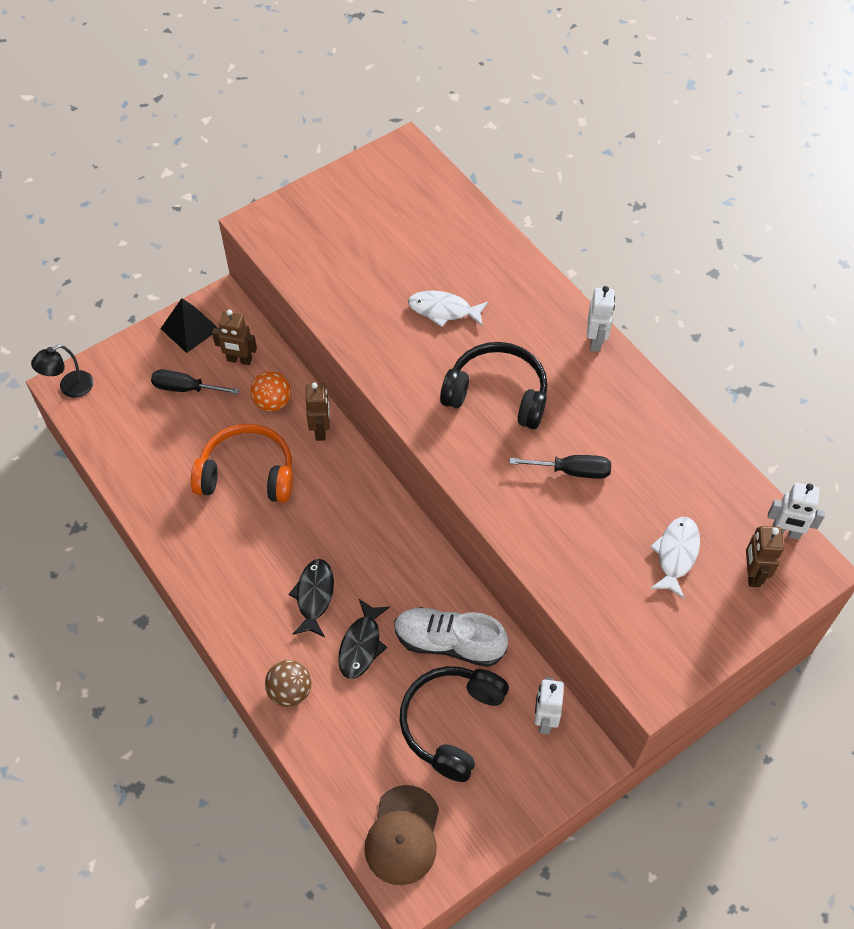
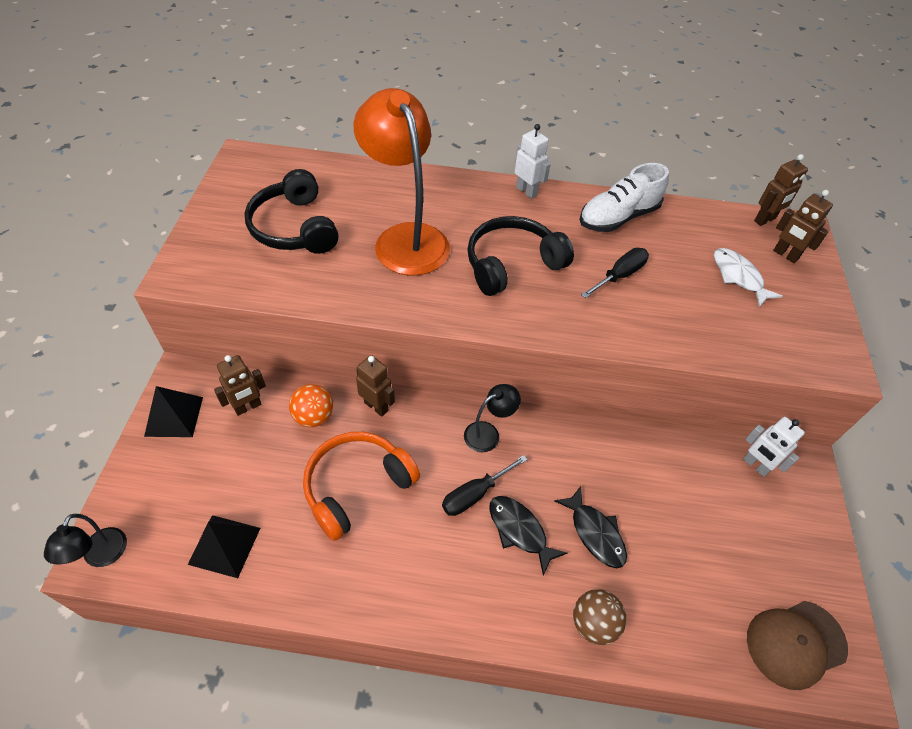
camera: 50 degrees left, 5 degrees down
black screwdriver [151,369,239,394] -> black screwdriver moved to [442,455,528,516]
brown cap [364,785,439,885] -> brown cap turned 105 degrees clockwise [747,601,848,690]
white shoe [394,607,508,667] -> white shoe moved to [579,163,669,232]
black headphones [400,666,509,782] -> black headphones moved to [244,169,339,254]
white fish [408,291,488,327] -> orange lamp [353,88,450,275]
white robot [768,483,825,540] -> brown robot [754,154,808,226]
none -> black pyramid [188,515,260,578]
none -> black lamp [464,384,521,452]

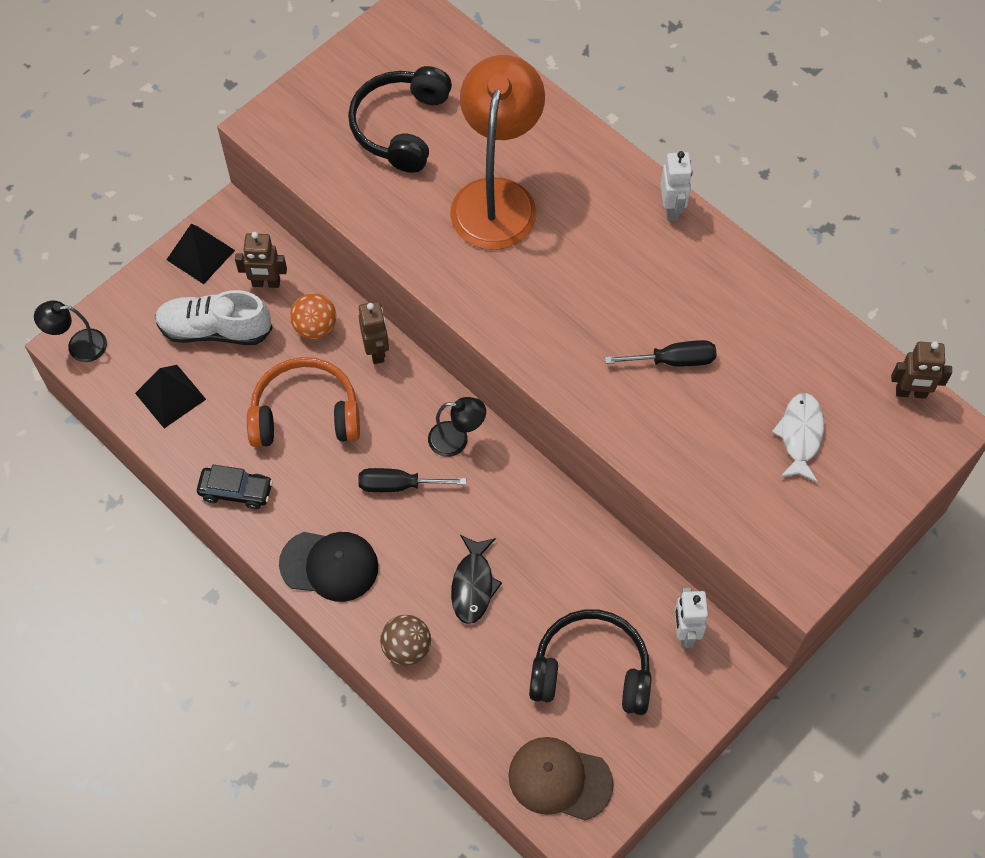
camera: 40 degrees right, 10 degrees up
black lamp [44,514,127,567] -> black lamp turned 45 degrees clockwise [34,300,107,362]
black headphones [467,216,574,296] -> black headphones moved to [529,609,651,715]
black fish [489,496,567,576] -> none
white shoe [579,163,669,232] -> white shoe moved to [155,290,273,345]
brown robot [773,190,833,263] -> none
none -> black car [197,465,273,509]
none -> black cap [279,532,378,602]

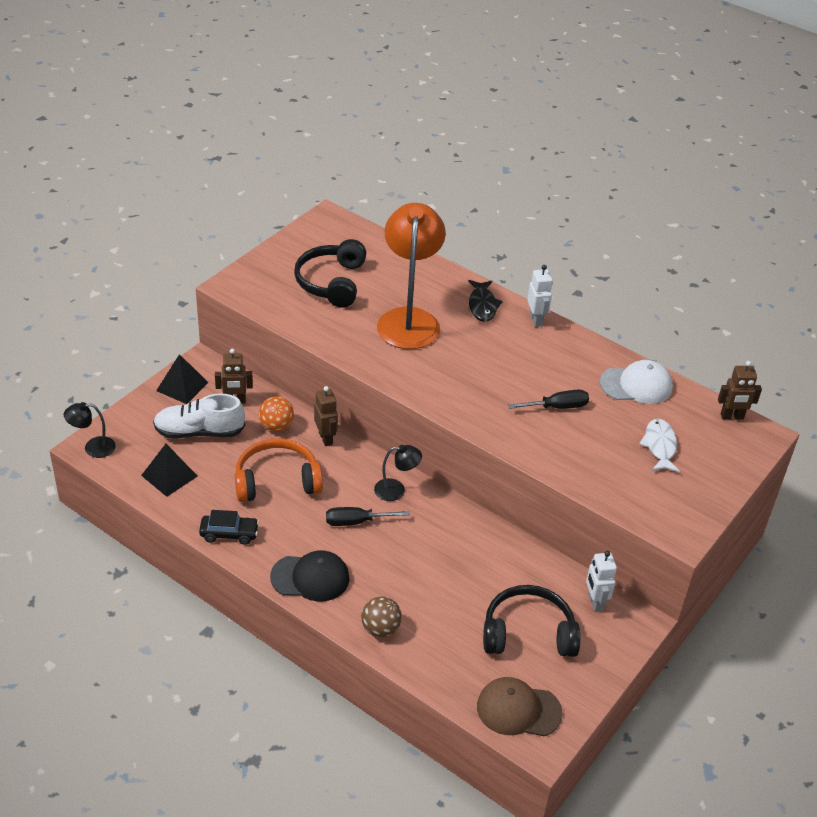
camera: 10 degrees left, 20 degrees down
black fish [451,535,502,624] -> black fish moved to [468,280,503,322]
none -> white cap [600,360,673,404]

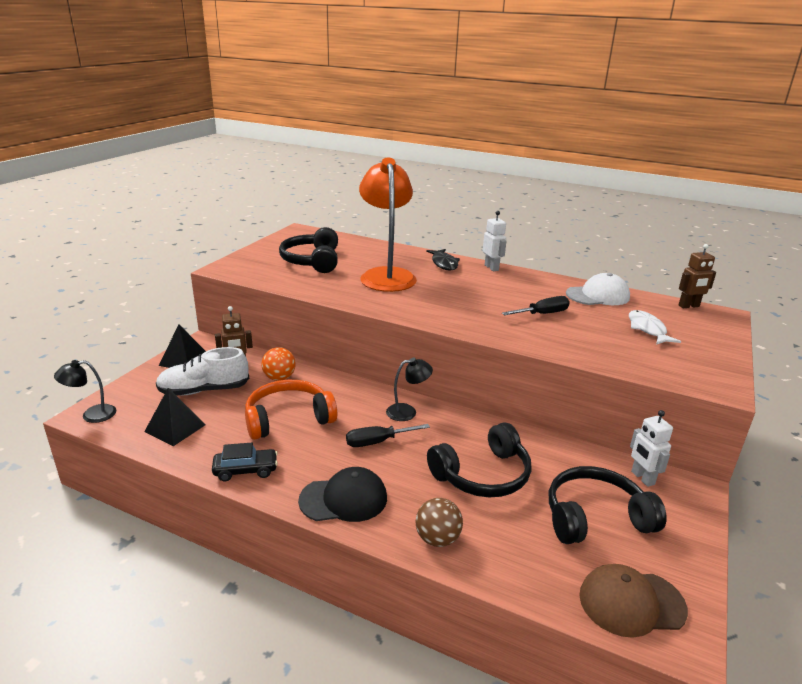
camera: 10 degrees left, 15 degrees down
brown robot [314,386,338,446] -> none
none -> black headphones [427,422,532,497]

